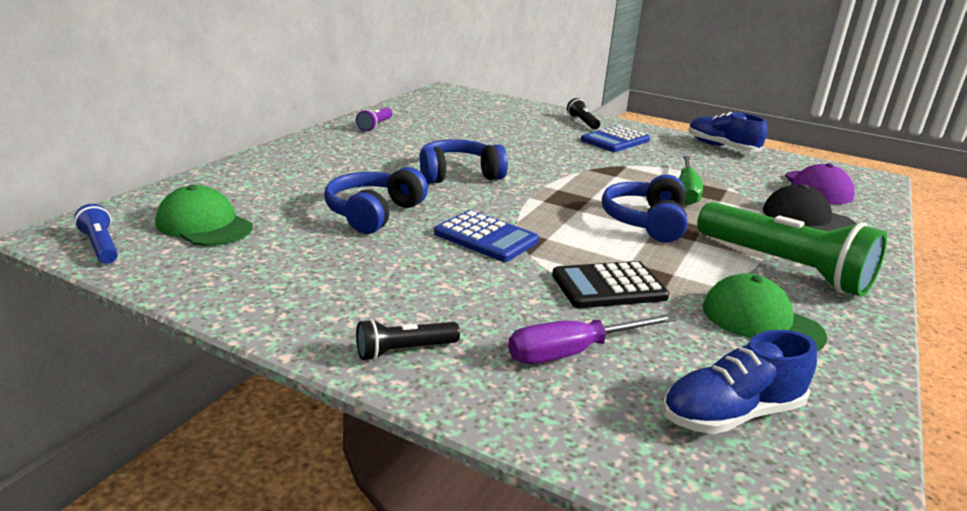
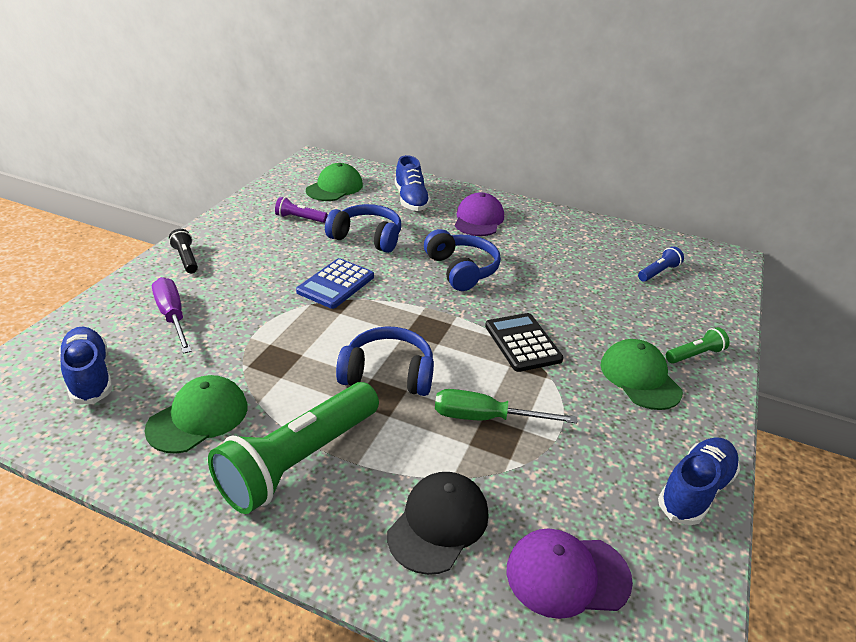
camera: 85 degrees right, 10 degrees up
blue flashlight [74,204,118,264] -> blue flashlight moved to [638,246,684,282]
purple flashlight [356,108,392,131] -> purple flashlight moved to [275,197,328,223]
black calculator [552,261,669,308] -> black calculator moved to [485,313,563,372]
black flashlight [567,98,600,130] -> green flashlight [666,327,729,364]
blue calculator [581,125,650,152] -> green cap [600,339,683,410]
none -> blue shoe [395,155,431,211]
none -> purple cap [455,192,504,236]

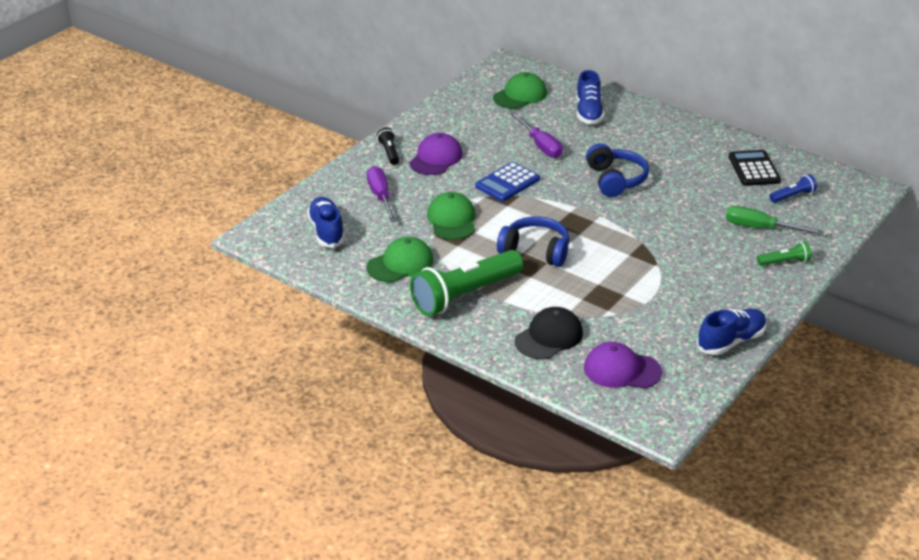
camera: 15 degrees right, 0 degrees up
purple flashlight [275,197,328,223] -> none
blue headphones [325,204,401,253] -> purple screwdriver [510,112,563,158]
green screwdriver [435,389,577,423] -> green screwdriver moved to [726,206,823,234]
purple cap [455,192,504,236] -> purple cap moved to [409,133,462,175]
black calculator [485,313,563,372] -> black calculator moved to [729,150,781,186]
green cap [600,339,683,410] -> green cap moved to [427,192,475,240]

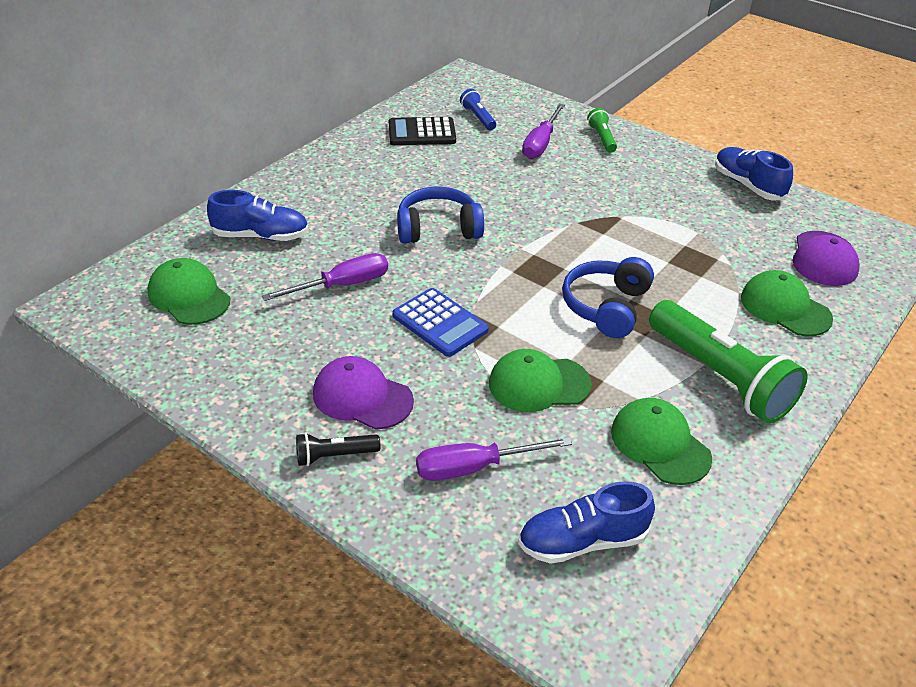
camera: 90 degrees left, 5 degrees up
black cap [515,307,583,359] -> green cap [741,270,833,336]
green screwdriver [726,206,823,234] -> purple screwdriver [522,104,565,159]

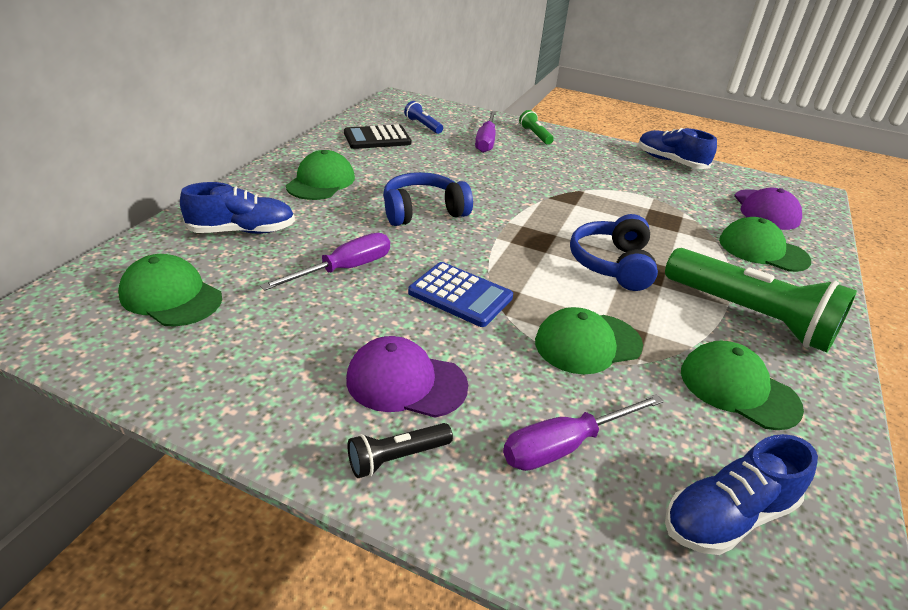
camera: 15 degrees left, 5 degrees down
none -> green cap [286,150,355,200]

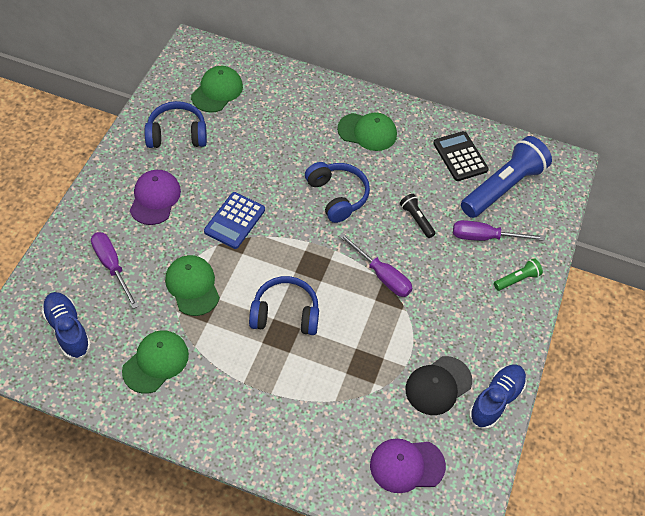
camera: 85 degrees right, 20 degrees up
blue shoe [180,182,295,234] -> none
purple screwdriver [260,233,390,291] -> purple screwdriver moved to [339,233,412,297]
black flashlight [347,423,453,478] -> black flashlight moved to [400,194,436,238]
blue flashlight [404,101,443,134] -> blue flashlight [461,136,552,218], size x2.23
green flashlight [665,248,857,352] -> none
green cap [719,217,811,272] -> none
none -> blue headphones [145,101,207,148]
none -> black cap [405,356,472,415]

